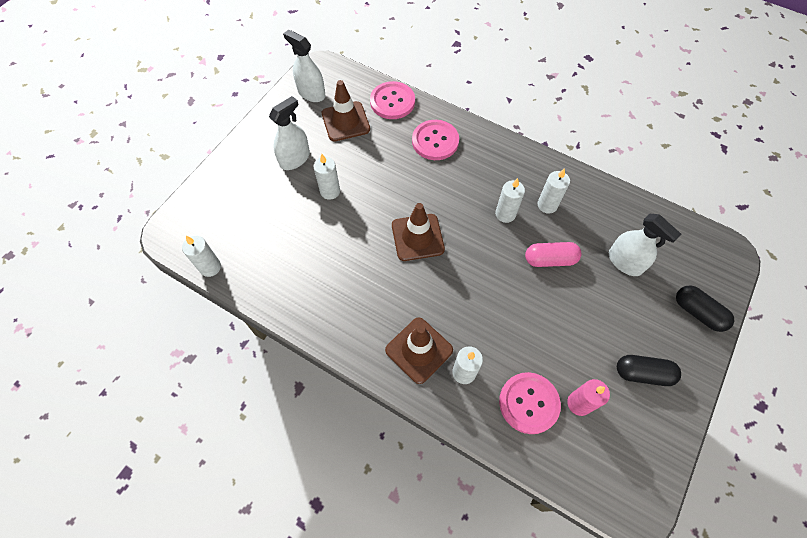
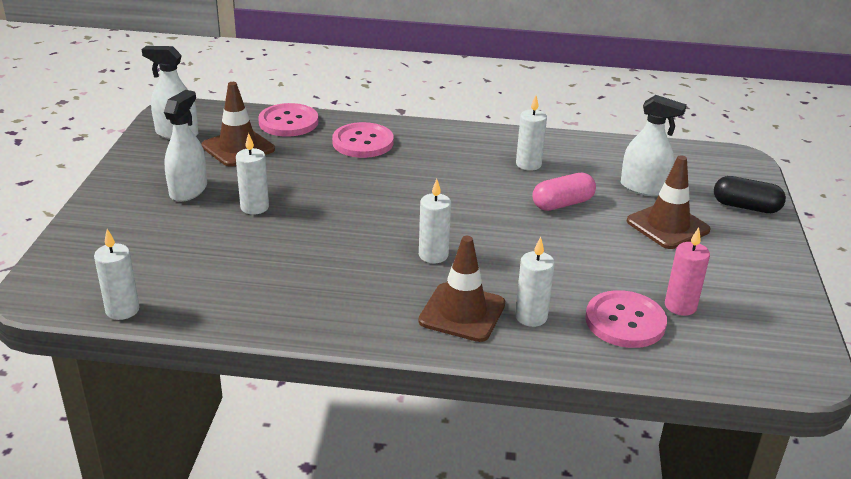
camera: 25 degrees left, 30 degrees down
brown traffic cone [392,203,445,261] -> brown traffic cone moved to [627,155,711,249]
white candle [495,178,525,223] -> white candle moved to [419,179,451,263]
black capsule [617,355,681,386] -> none

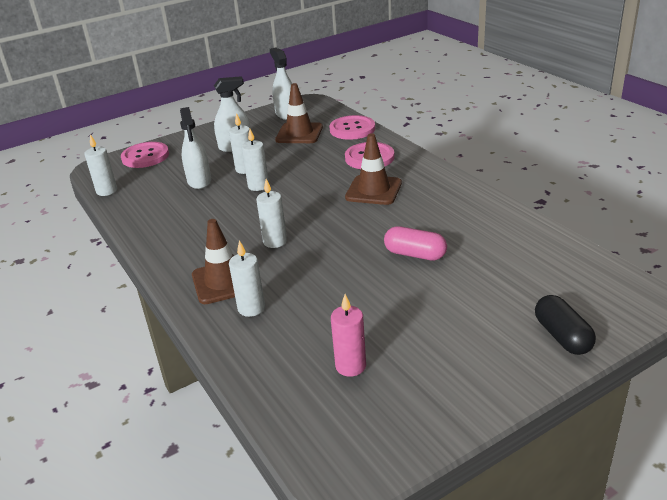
camera: 55 degrees right, 0 degrees up
white candle [516,95,547,171] -> white candle moved to [242,129,269,191]
pink button [585,290,667,348] -> pink button moved to [121,142,169,168]
white spray bottle [621,95,687,196] -> white spray bottle moved to [180,107,211,189]
brown traffic cone [627,155,711,249] -> brown traffic cone moved to [345,133,402,205]

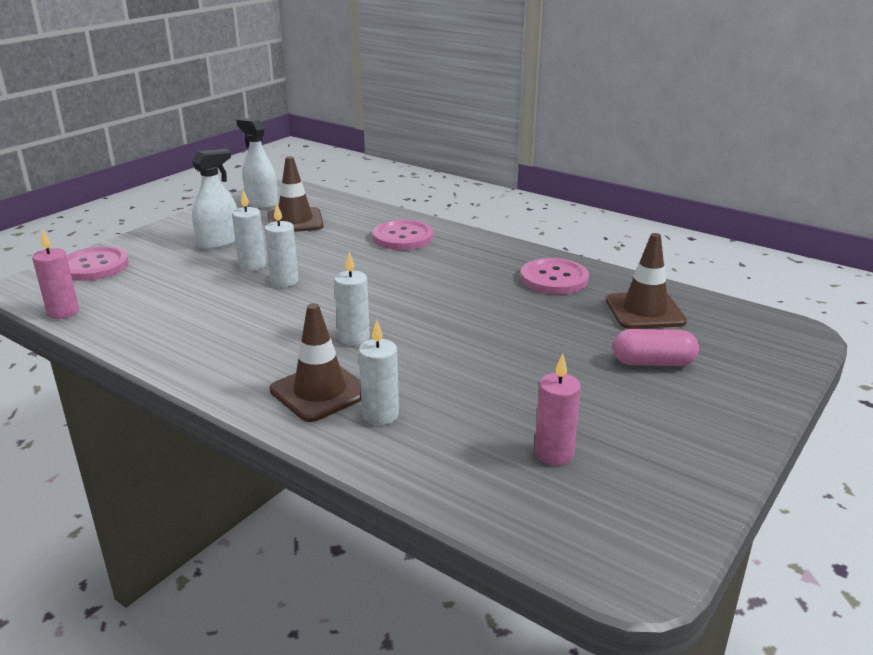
camera: 25 degrees left, 5 degrees down
white candle [84,134,117,196] -> pink candle [32,230,79,319]
white spray bottle [180,107,211,189] -> none
pink button [329,115,375,140] -> pink button moved to [521,258,589,294]
brown traffic cone [345,133,402,205] -> brown traffic cone moved to [606,233,687,329]
pink capsule [384,226,447,261] -> pink capsule moved to [613,329,699,366]
black capsule [535,295,596,355] -> none

